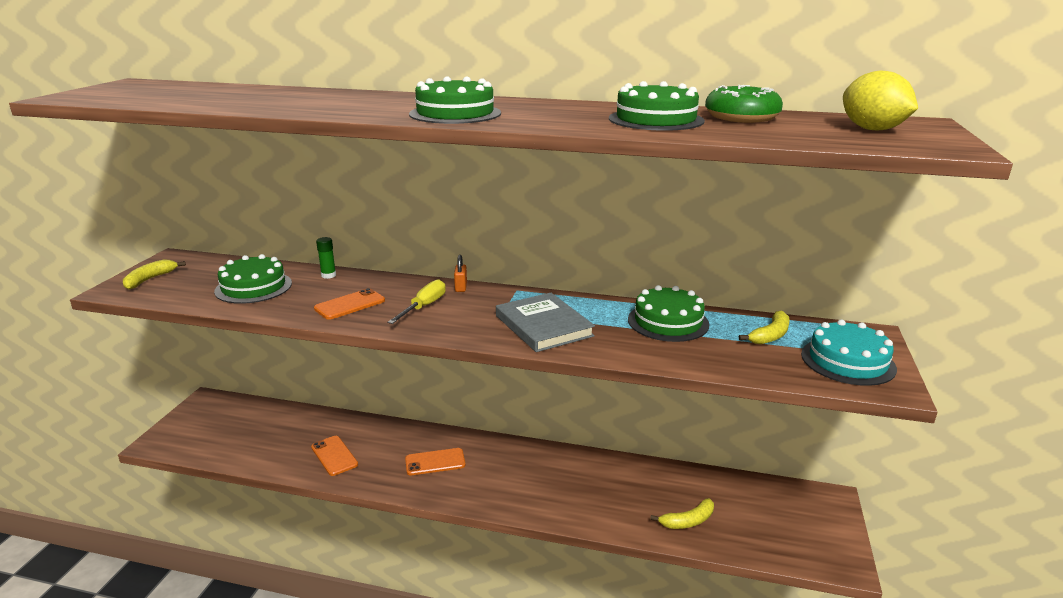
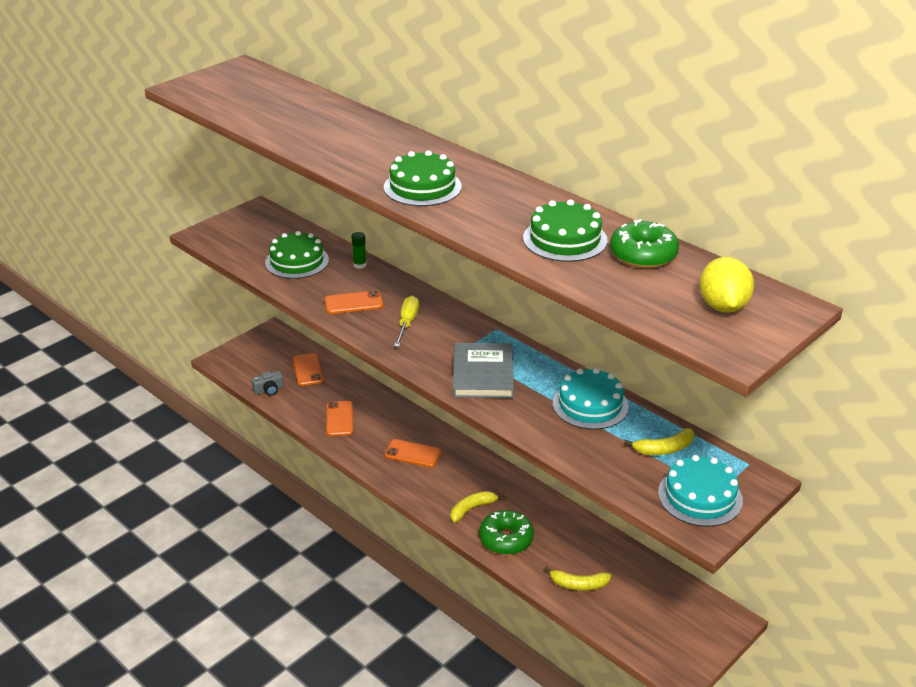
camera: 30 degrees right, 10 degrees up
yellow banana [123,259,186,290] -> yellow banana moved to [451,491,505,523]
yellow screwdriver [387,279,446,324] -> yellow screwdriver turned 45 degrees counterclockwise [394,296,419,347]
orange padlock [454,255,467,292] -> none
green cake [628,285,709,342] -> turquoise cake [553,368,629,430]
none -> grey camera [252,371,284,396]
none -> orange phone [293,353,323,386]
none -> green donut [479,510,534,555]

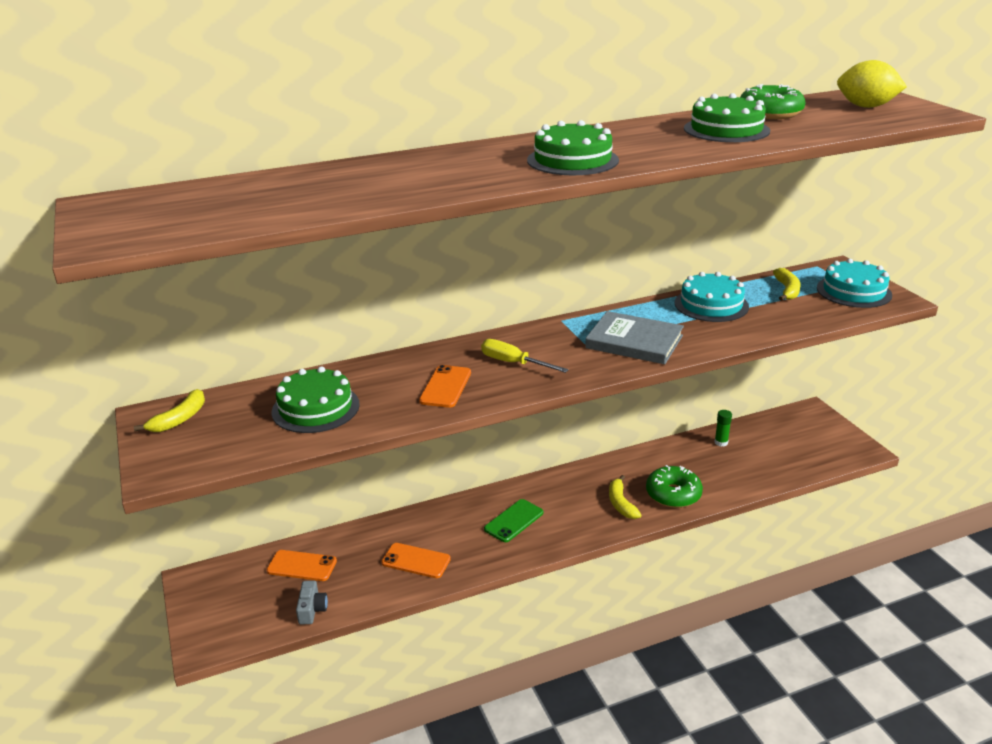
camera: 65 degrees left, 5 degrees down
green glue stick [351,232,367,269] -> green glue stick moved to [714,410,732,447]
orange phone [384,439,441,467] -> green phone [484,499,543,542]
yellow banana [544,566,611,590] -> yellow banana moved to [134,389,205,432]

